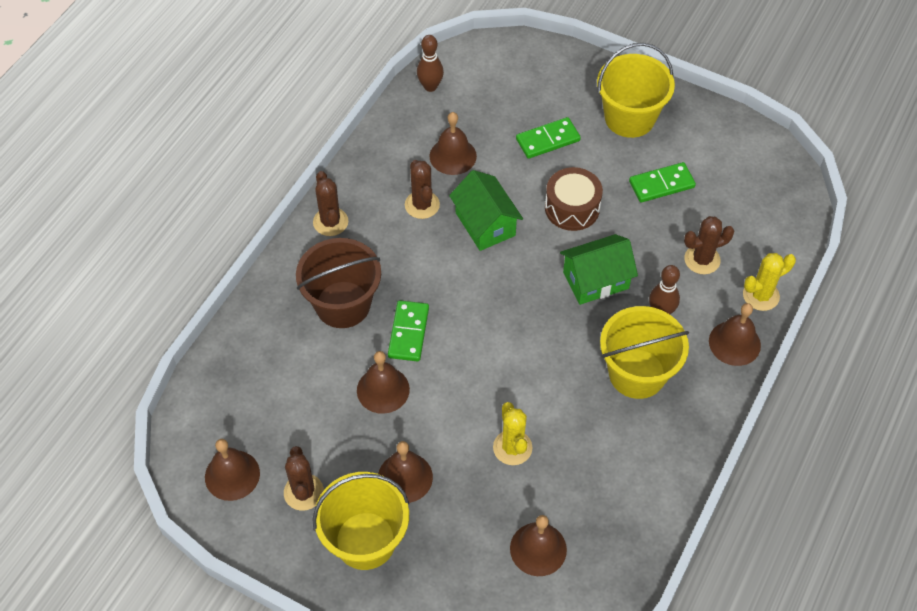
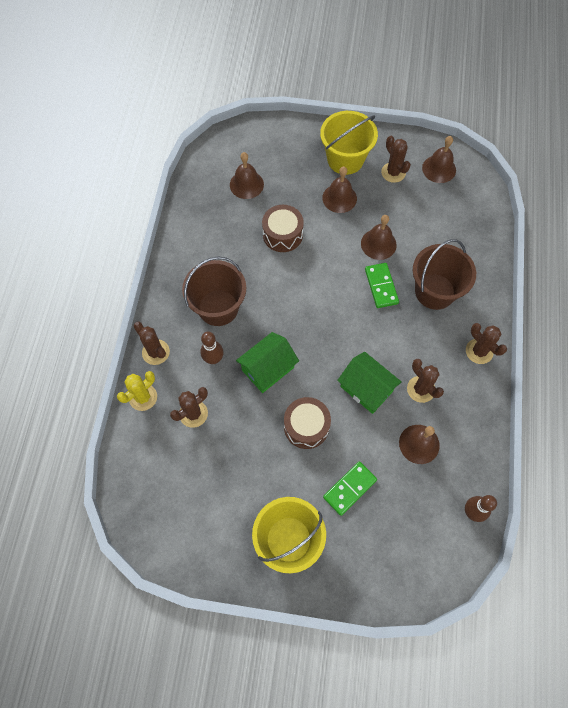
camera: 160 degrees right, 10 degrees up
yellow cactus [493,402,533,465] -> brown drum [262,205,304,252]
yellow bucket [600,306,689,399] -> brown bucket [182,256,246,326]
green domino [629,162,696,202] -> none
brown bell [709,303,761,366] -> brown cactus [134,322,170,365]

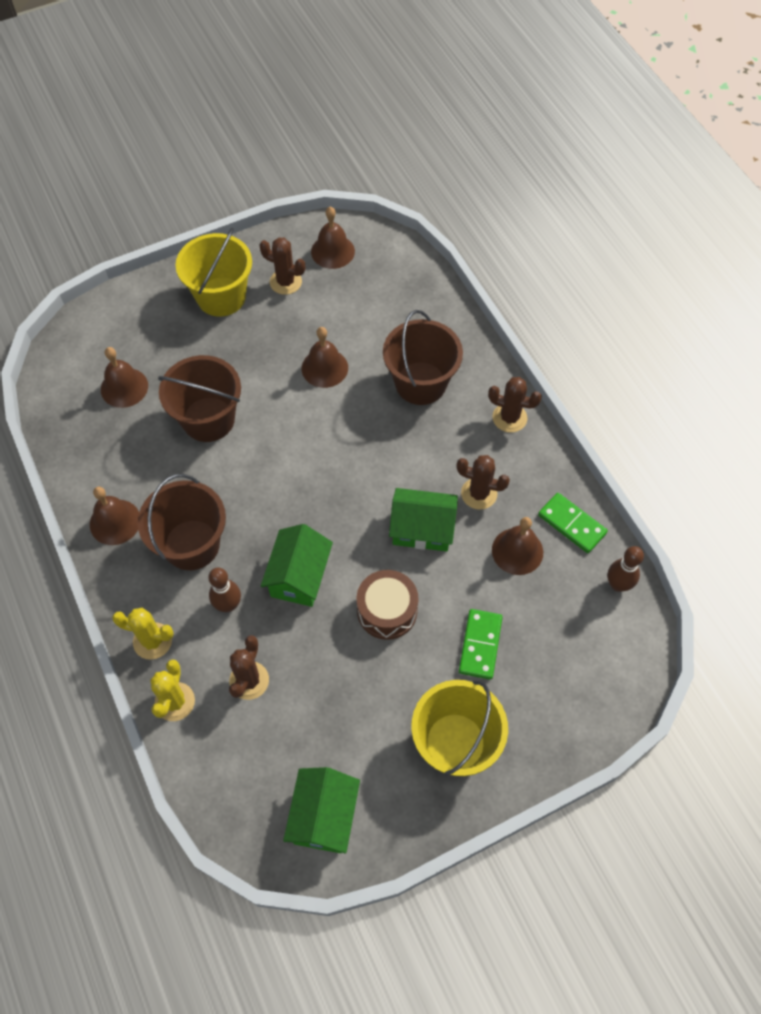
camera: 35 degrees left, 5 degrees down
brown cactus [134,322,170,365] -> yellow cactus [112,608,174,660]
brown drum [262,205,304,252] -> brown bucket [158,355,241,442]
brown bell [322,167,357,213] -> brown bell moved to [90,487,139,545]
green domino [365,263,399,308] -> green domino moved to [538,493,608,553]
none -> green house [283,767,360,854]

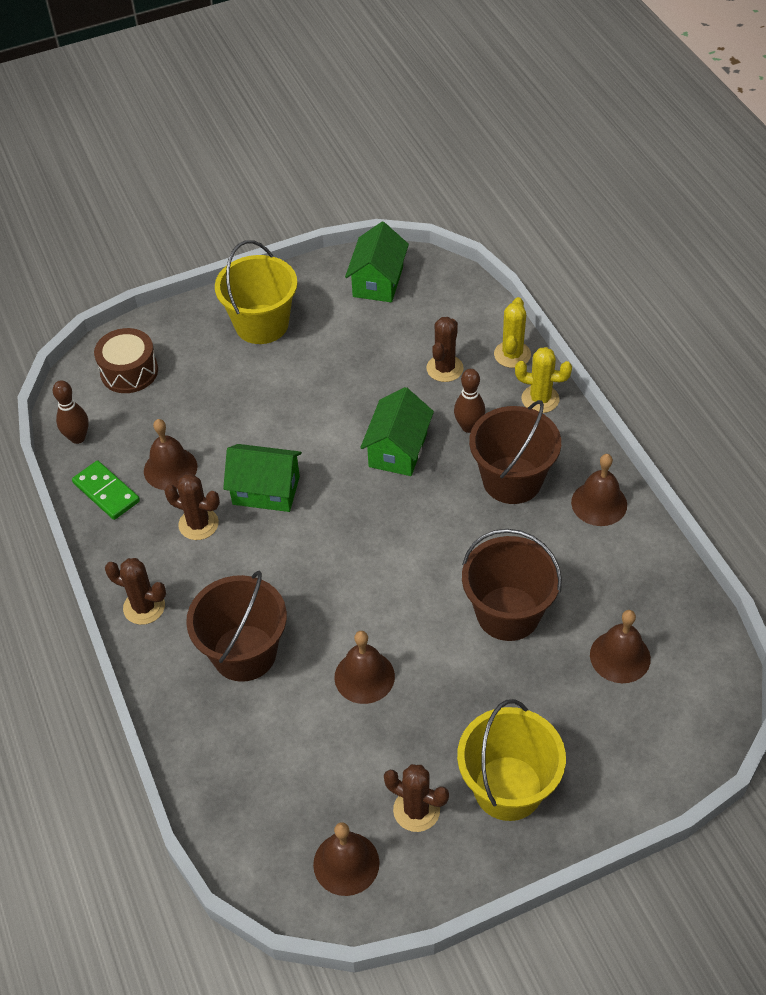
camera: 175 degrees left, 10 degrees down
brown drum [357,570,418,640] -> brown drum moved to [94,328,158,393]
green domino [459,609,503,680] -> none

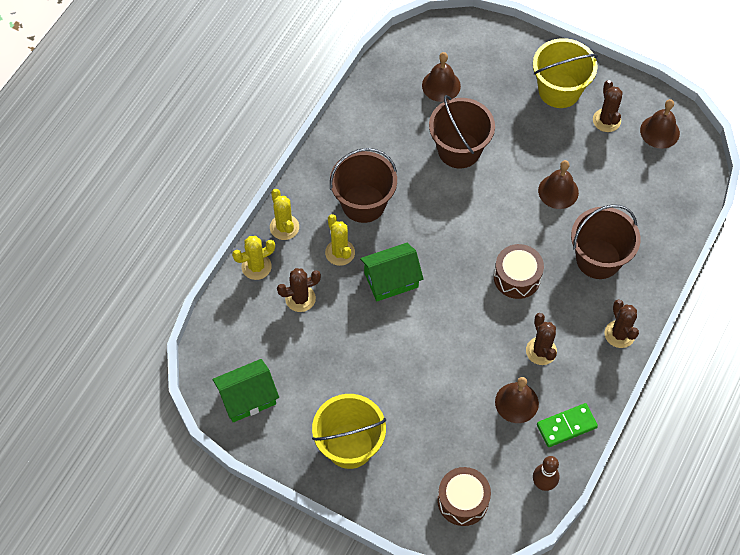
camera: 130 degrees left, 10 degrees up
green domino [72,461,140,520] -> green domino turned 60 degrees clockwise [537,403,598,447]
green house [223,444,302,512] -> none
brown bowling pin [454,369,485,433] -> yellow cactus [325,214,355,266]
brown bell [571,454,627,526] -> none
none -> brown drum [494,244,544,299]

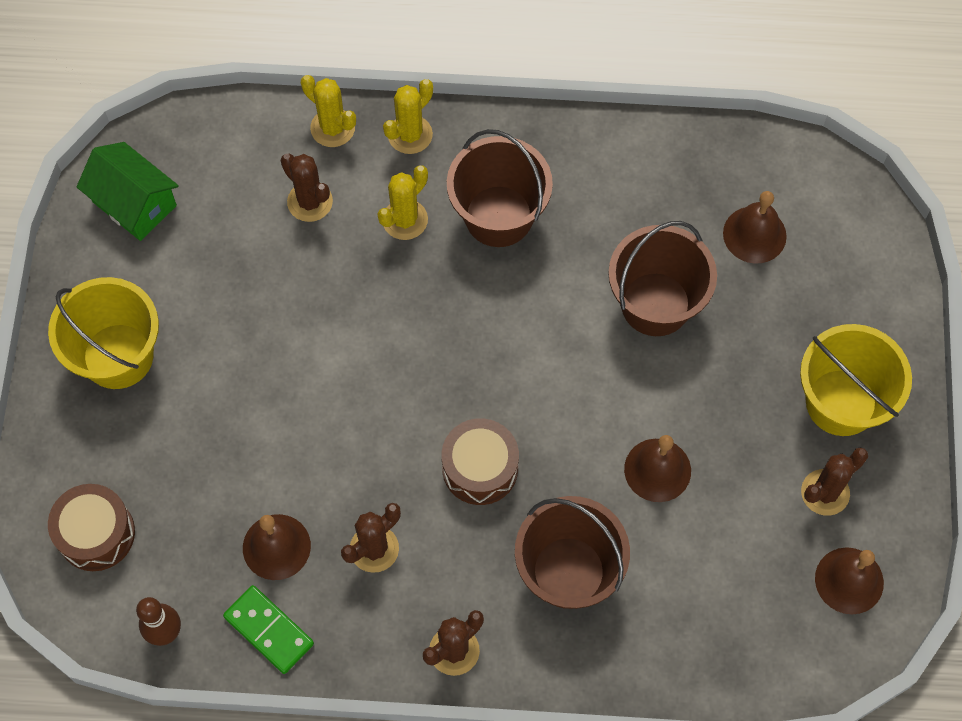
camera: 65 degrees right, 5 degrees up
green house [360,243,423,301] -> none

